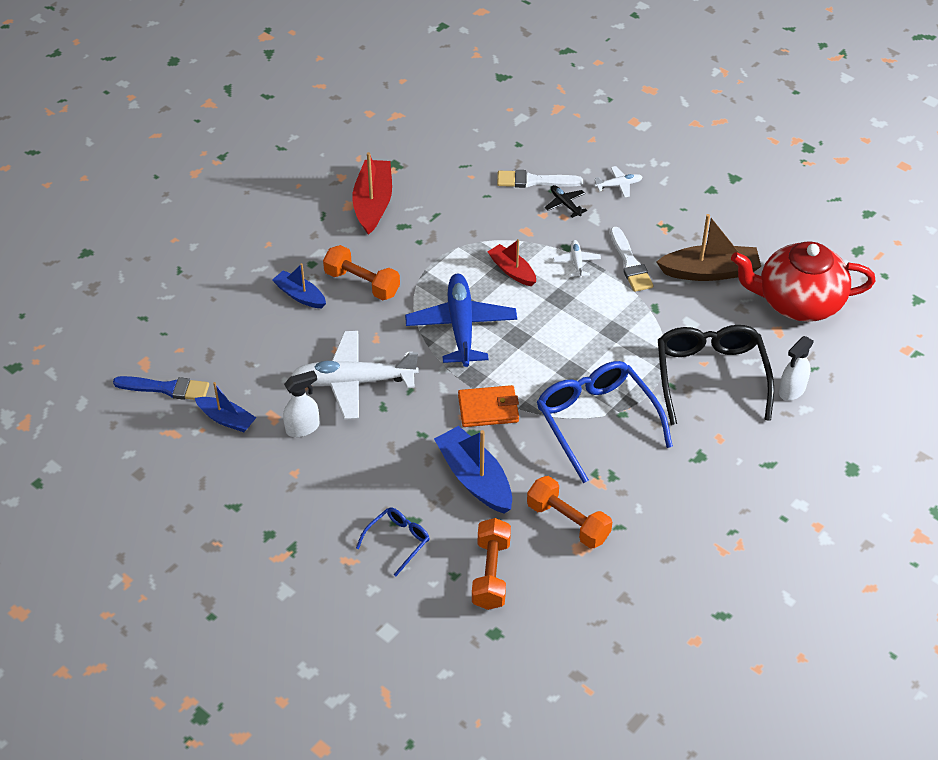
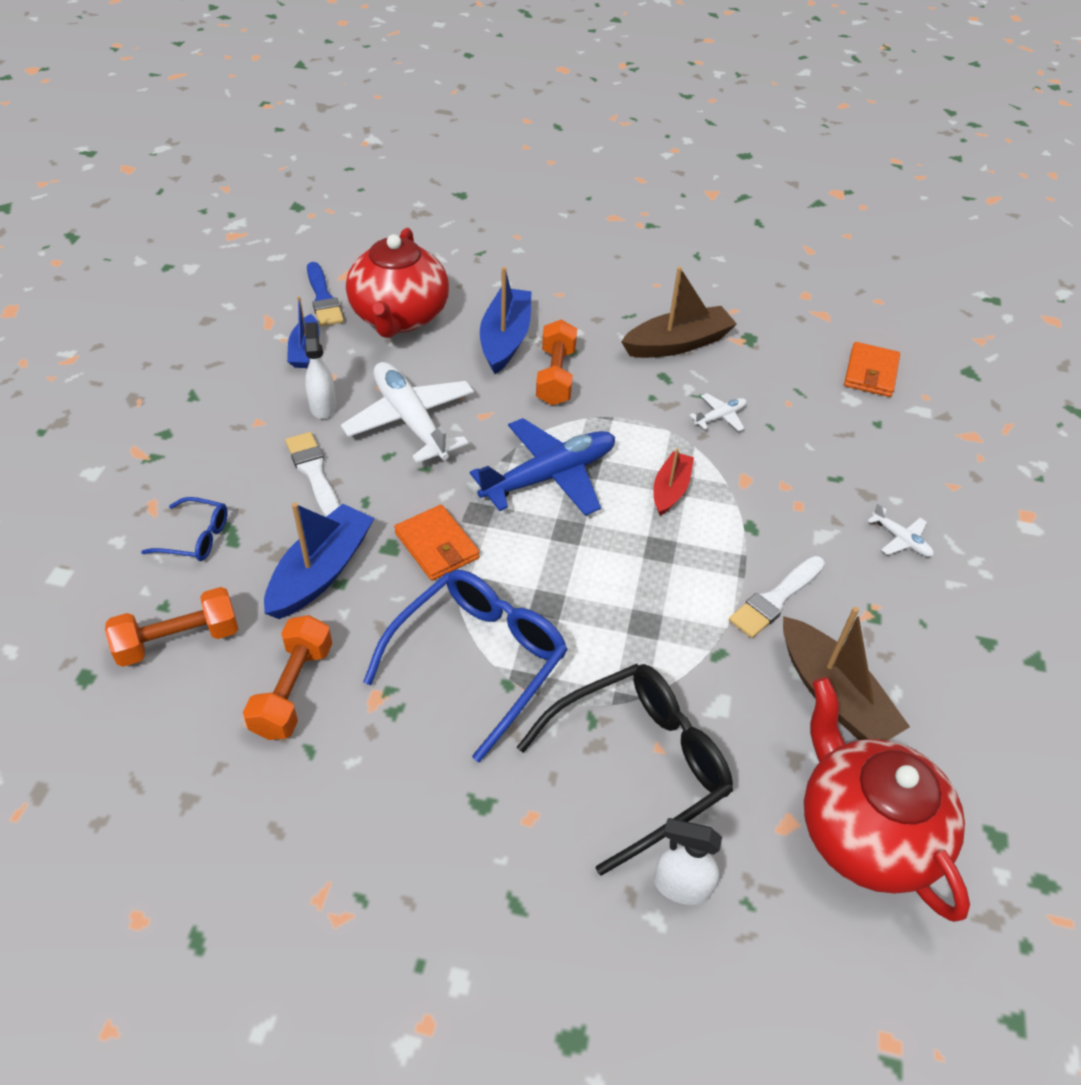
camera: 60 degrees right, 0 degrees up
blue boat [272,263,326,308] -> blue boat [480,267,531,374], size x1.63
white spray bottle [283,370,319,437] -> white spray bottle turned 135 degrees counterclockwise [305,322,337,419]
red boat [352,152,392,235] -> brown boat [621,267,737,358]
white brush [497,170,583,188] -> white brush moved to [285,432,340,517]
black plane [545,185,587,218] -> none
white plane [553,240,601,278] -> white plane moved to [690,393,747,432]
none -> red teapot [346,228,449,338]
none -> orange wallet [844,342,900,397]

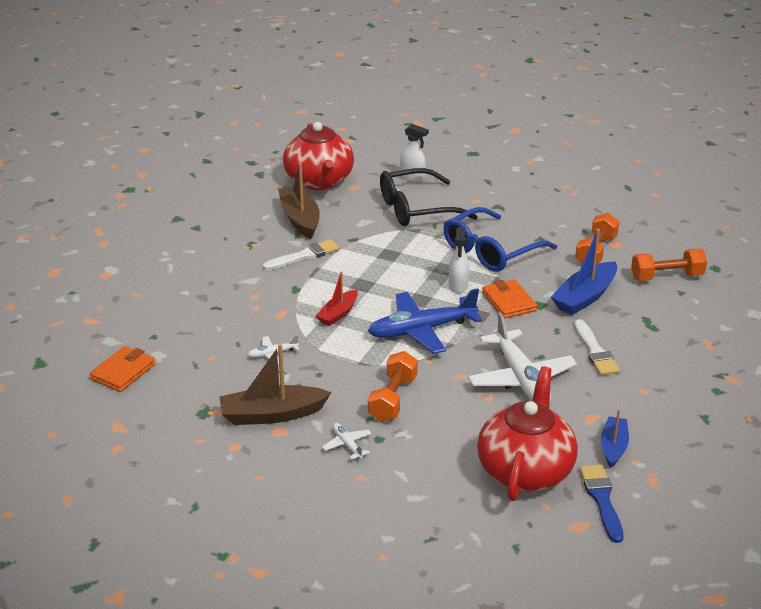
camera: 165 degrees left, 15 degrees down
blue glasses [141,497,228,561] -> none
white spray bottle [305,322,337,419] -> white spray bottle moved to [449,227,469,293]
blue boat [480,267,531,374] -> none
white plane [868,503,934,557] -> white plane moved to [322,423,372,460]

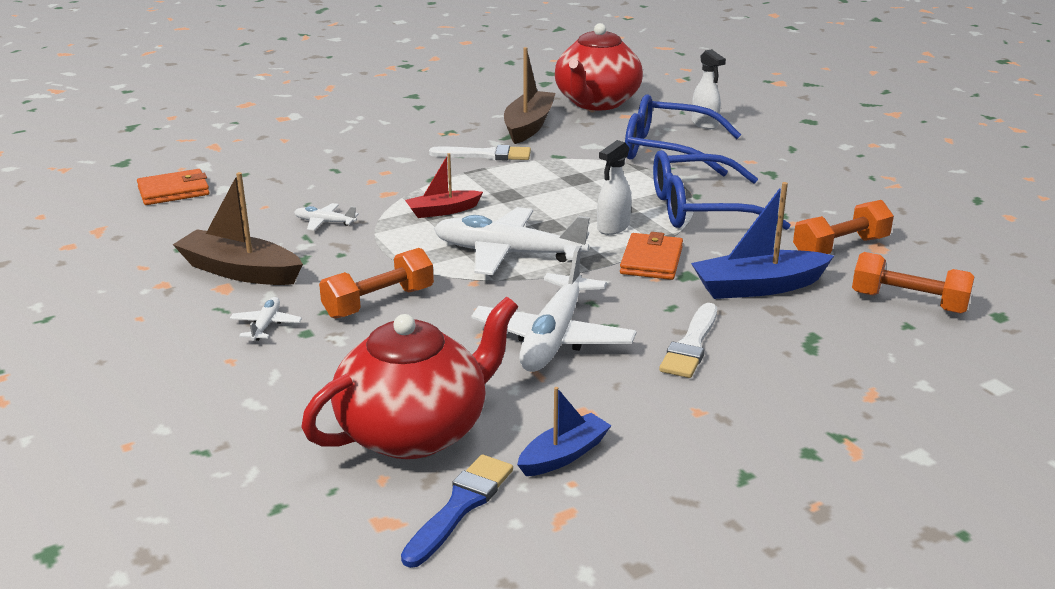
camera: 35 degrees right, 5 degrees down
blue plane [368,288,482,354] -> white plane [434,207,590,275]
black glasses [380,168,478,226] -> blue glasses [625,94,741,177]

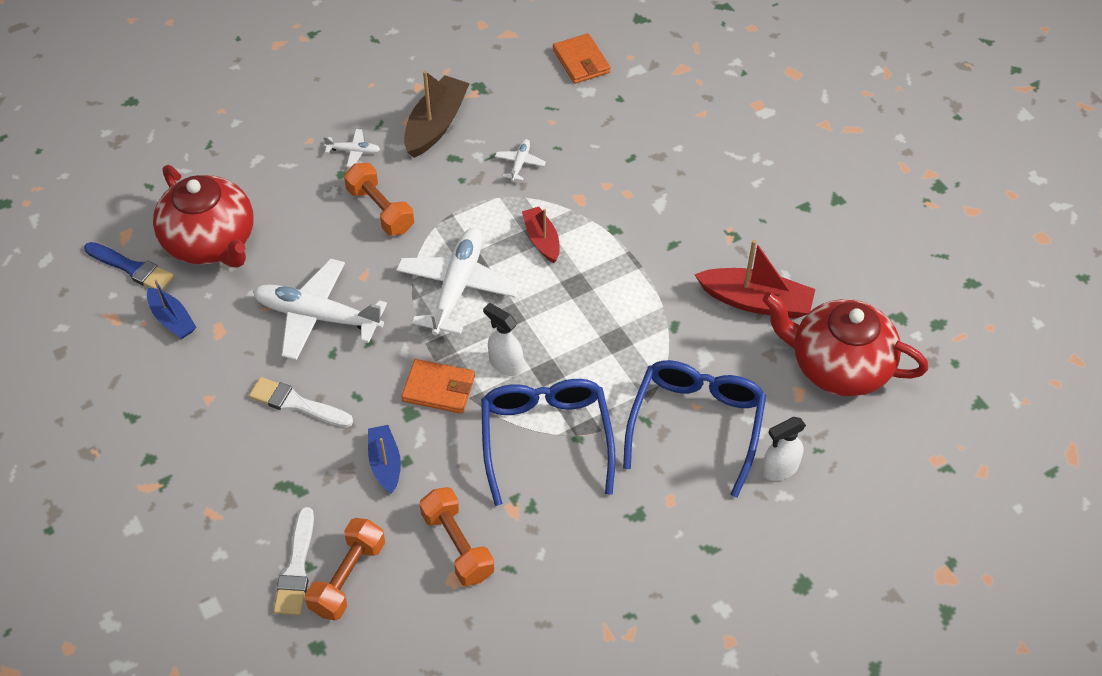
camera: 90 degrees right, 25 degrees up
white brush [429,145,531,160] -> white brush moved to [273,507,314,615]
brown boat [504,47,556,144] -> red boat [694,240,815,319]
blue boat [691,182,834,299] -> blue boat [368,425,401,494], size x0.61

